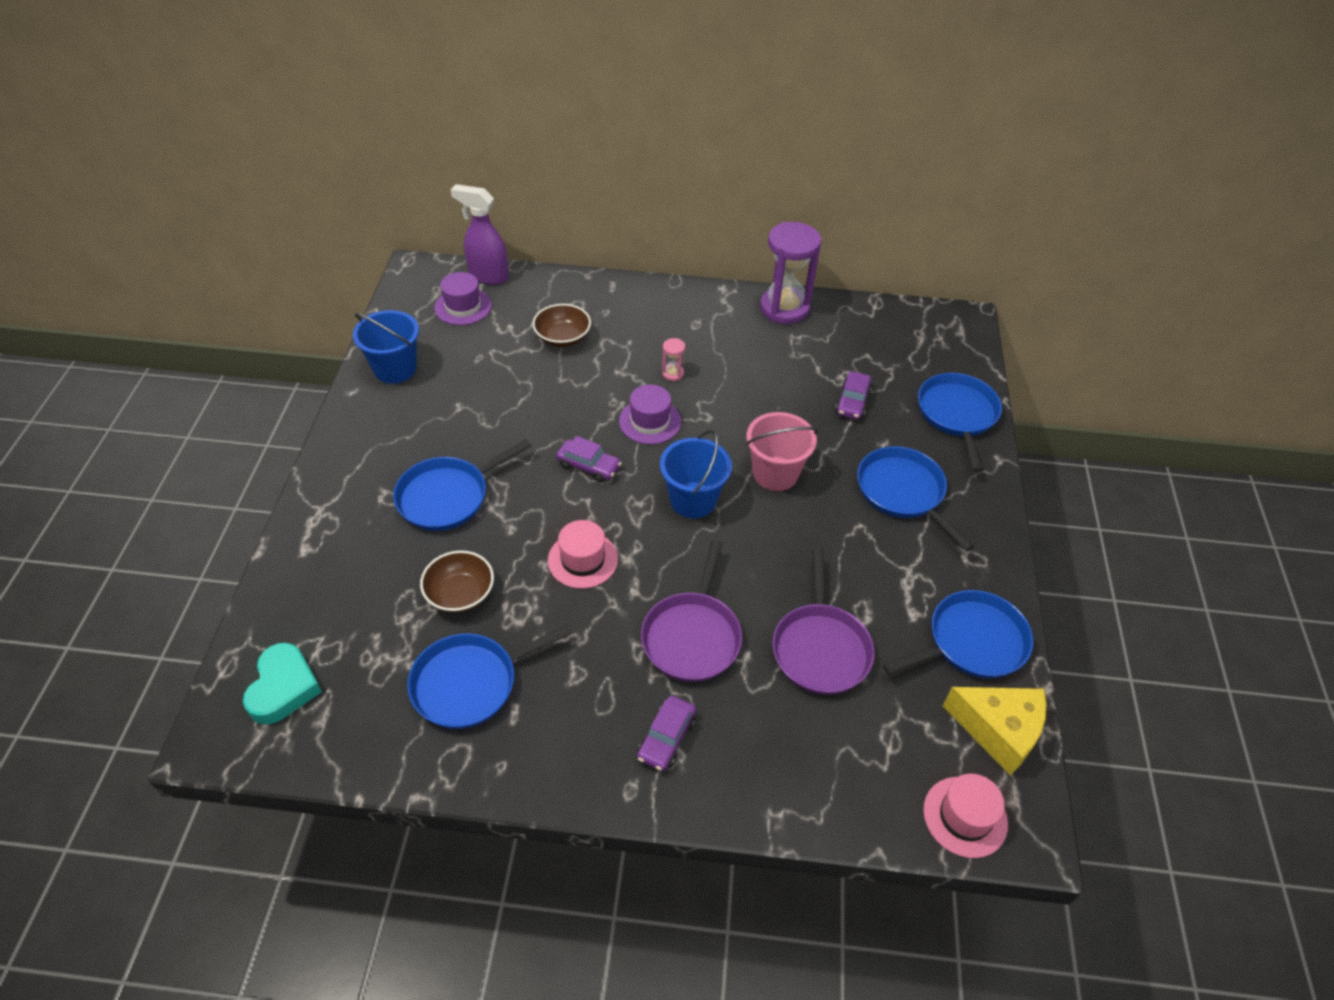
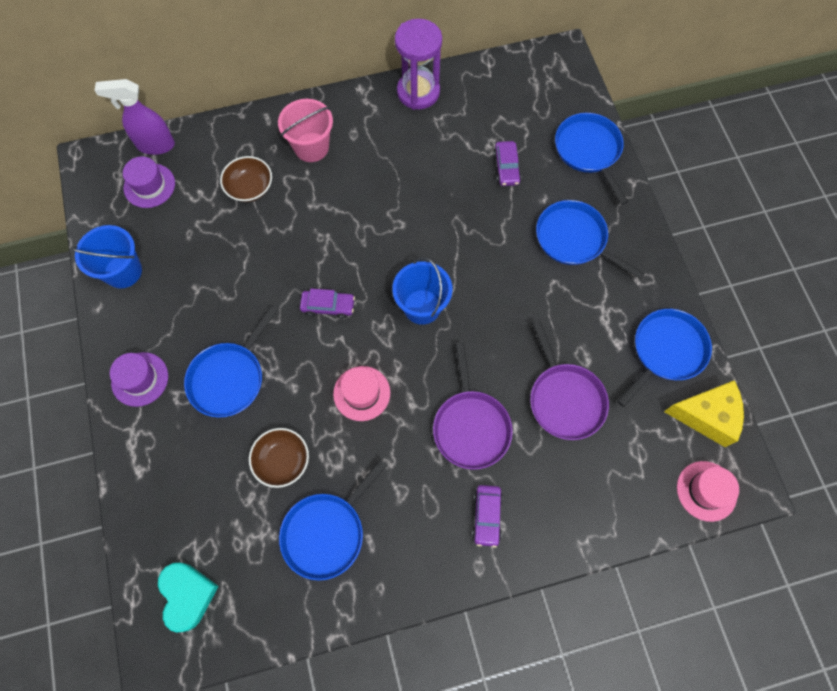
camera: 20 degrees left, 20 degrees up
purple hat [619,385,681,444] -> purple hat moved to [110,352,168,407]
pink hourglass [662,338,685,381] -> none
pink bucket [746,412,818,491] -> pink bucket moved to [278,99,333,162]

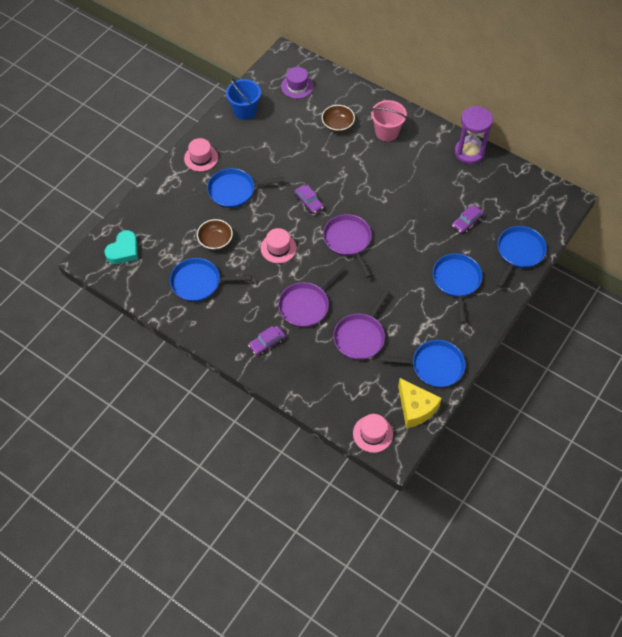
camera: 50 degrees right, 10 degrees down
purple spray bottle [94,79,175,155] -> none
purple hat [110,352,168,407] -> pink hat [184,138,218,172]
blue bucket [392,257,453,325] -> purple pan [323,214,372,278]

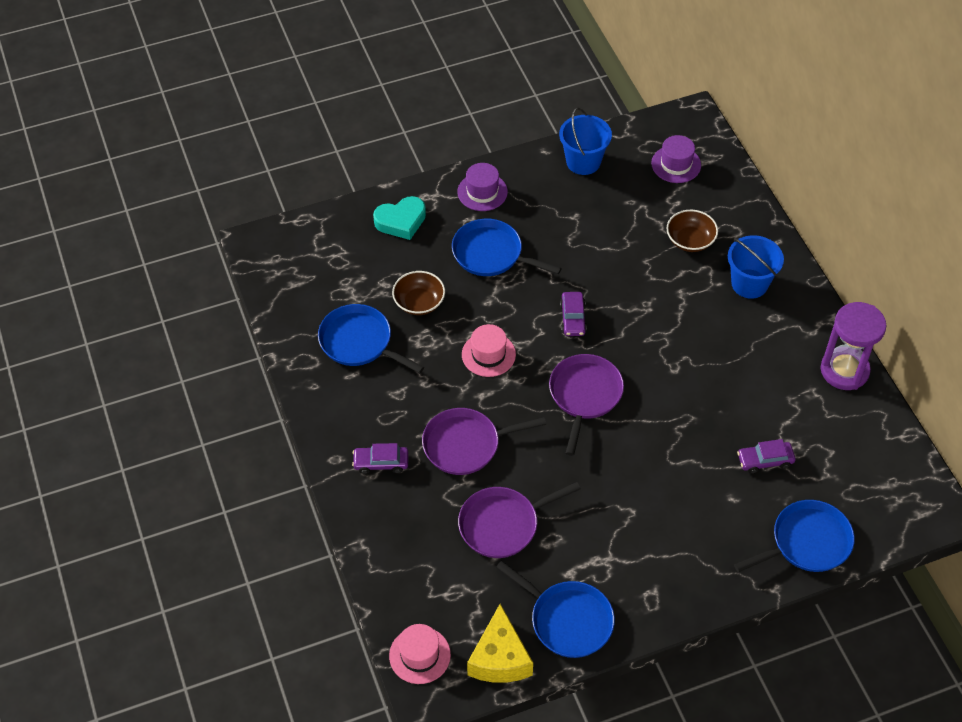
camera: 35 degrees right, 5 degrees down
turquoise heart [104,230,138,264] -> turquoise heart moved to [373,196,426,240]
pink hat [184,138,218,172] -> purple hat [457,163,508,211]
pink bucket [371,100,407,141] -> blue bucket [728,235,784,299]
blue pan [433,253,482,324] -> none

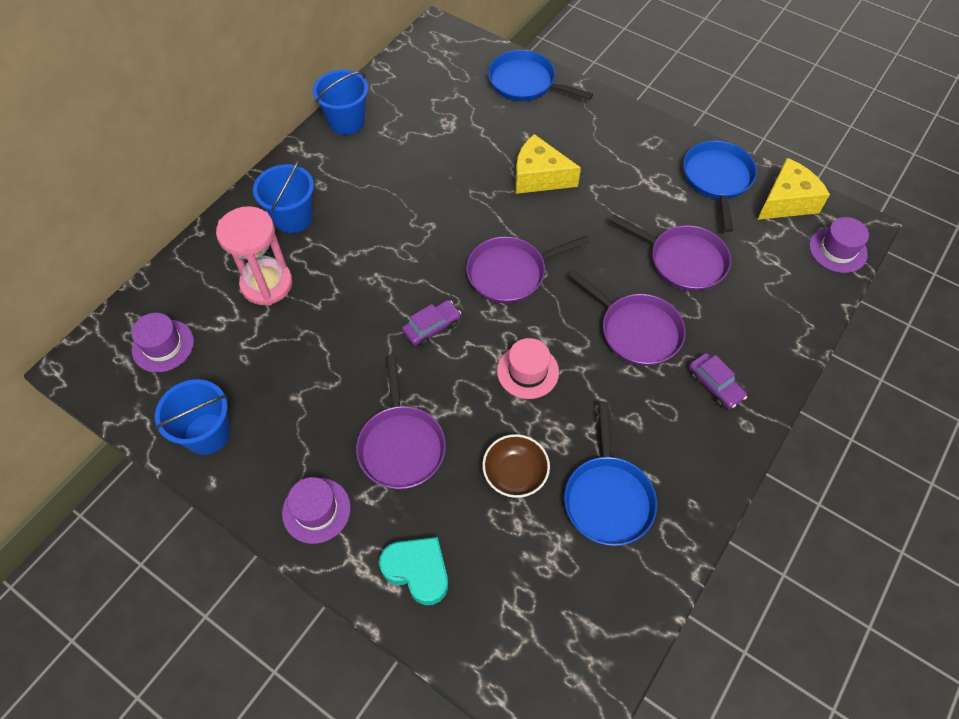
camera: 125 degrees left, 5 degrees up
pink hat [389,624,451,684] -> purple hat [809,217,869,273]
blue pan [452,219,562,276] -> purple pan [356,355,446,489]
brown bowl [666,210,718,252] -> pink hourglass [216,206,293,305]
purple car [737,439,796,474] -> none
purple hourglass [820,302,887,390] -> blue bucket [313,70,368,135]
none -> yellow cheese [515,134,581,194]

